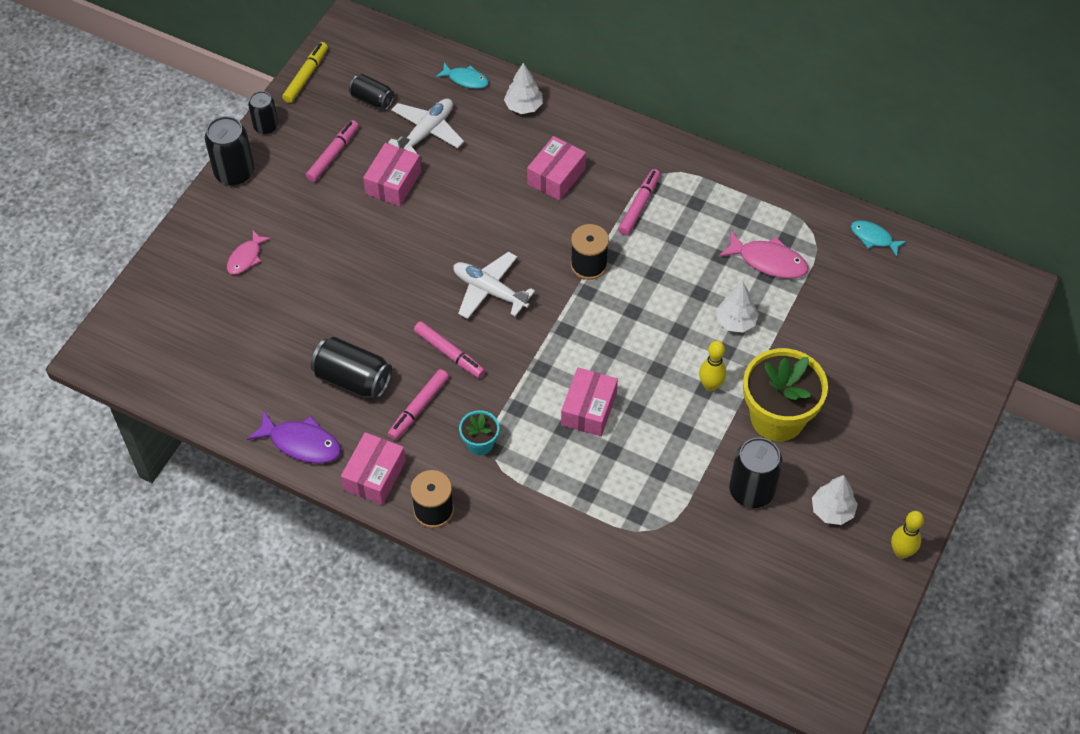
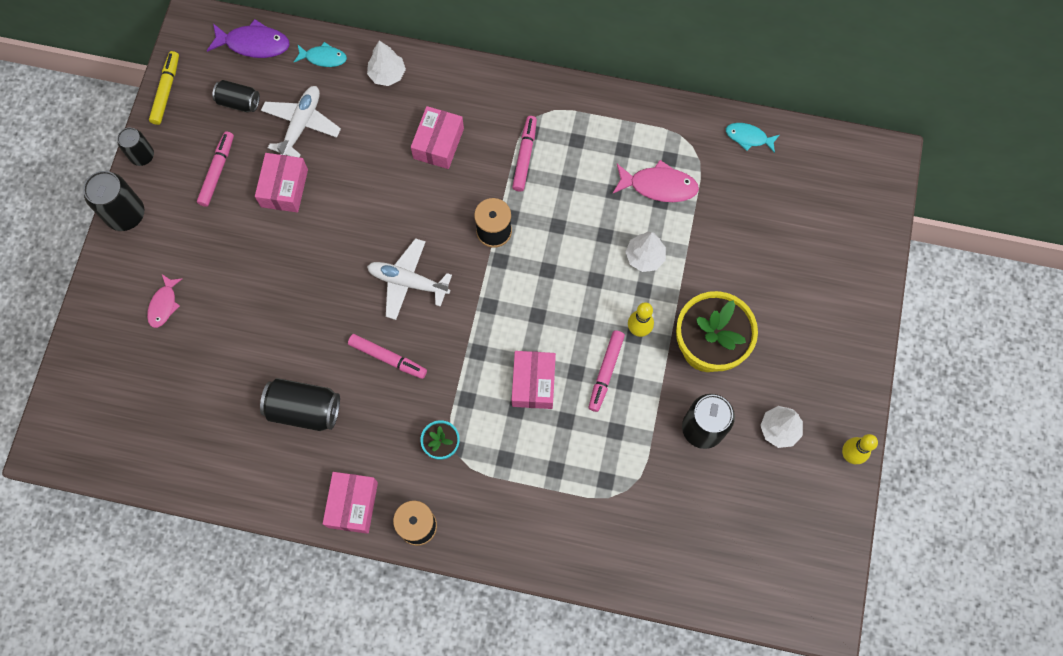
camera: 15 degrees left, 15 degrees up
purple fish [247,410,341,464] -> purple fish moved to [207,19,290,58]
pink marker [388,369,449,440] -> pink marker moved to [588,330,625,412]

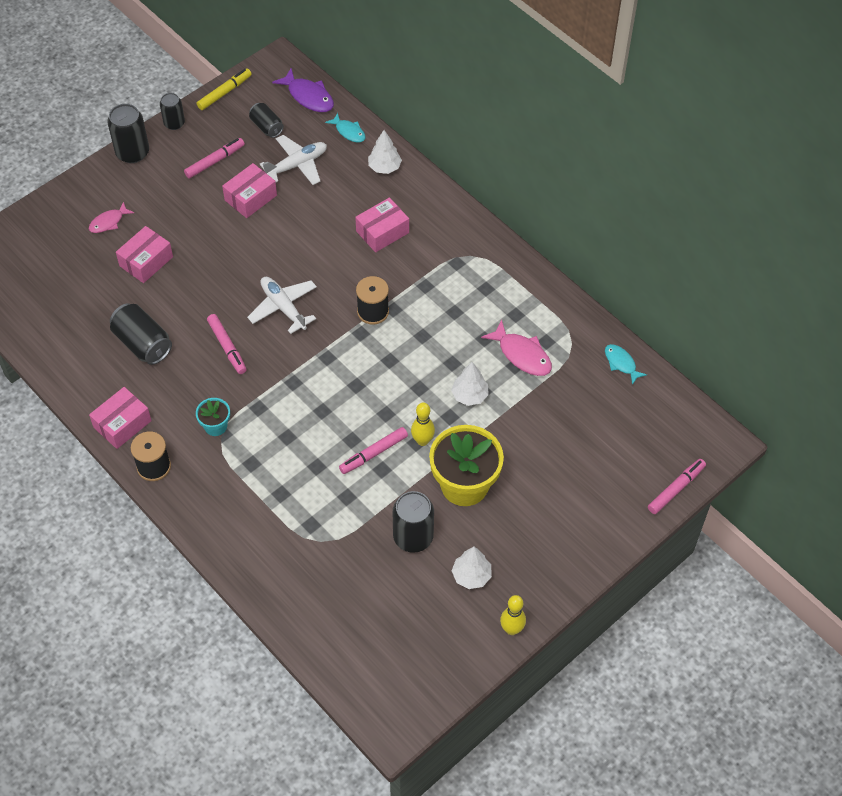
camera: 35 degrees right, 15 degrees down
pink marker [512,116,537,191] -> pink marker moved to [648,459,706,514]
pink box [512,351,556,409] -> pink box moved to [116,226,173,283]

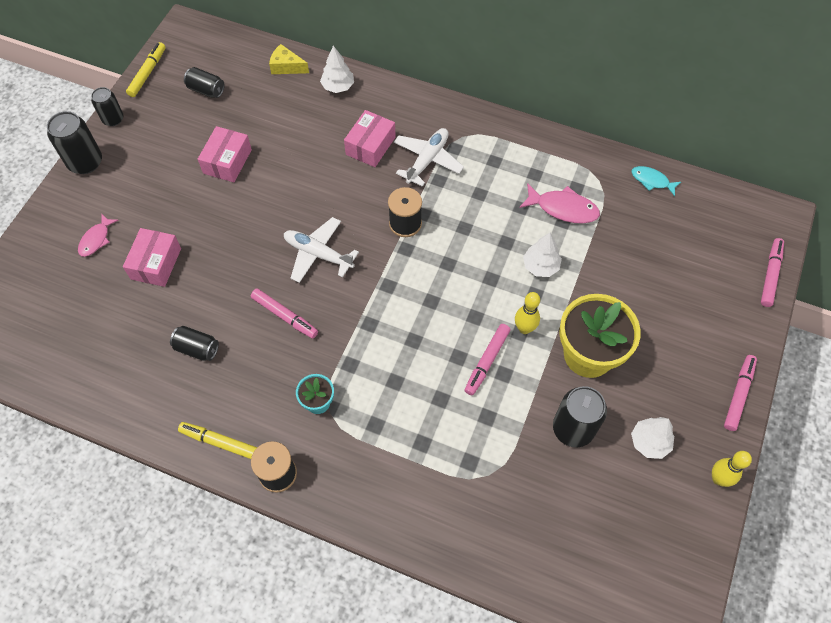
camera: 25 degrees left, 5 degrees up
pink box [89,387,152,449] -> yellow marker [178,422,257,459]
black can [110,303,172,365] -> black can [170,326,219,361], size x0.63
pink marker [184,138,245,178] -> pink marker moved to [724,355,757,431]
white plane [260,135,327,185] -> white plane moved to [394,128,464,187]
purple fish [272,68,334,112] -> none
turquoise fish [325,113,365,142] -> yellow cheese [269,44,309,74]

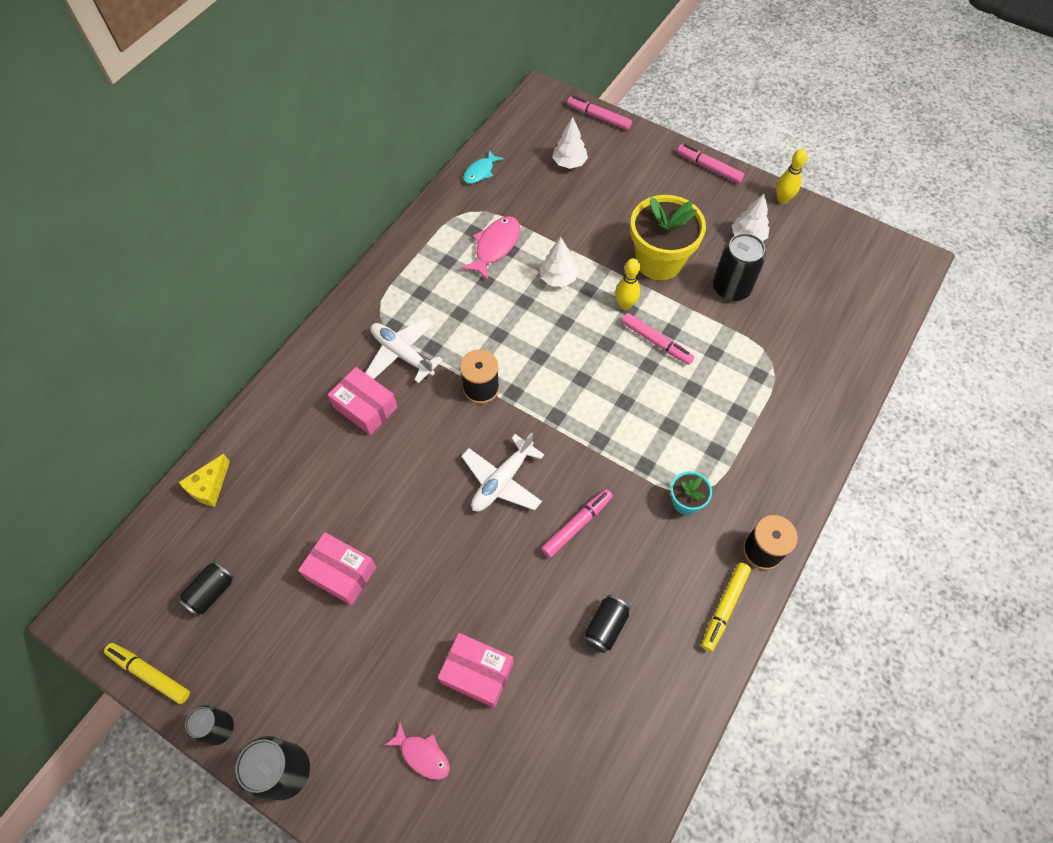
camera: 80 degrees left, 0 degrees up
white tree [320,46,354,93] -> white tree moved to [552,117,588,169]

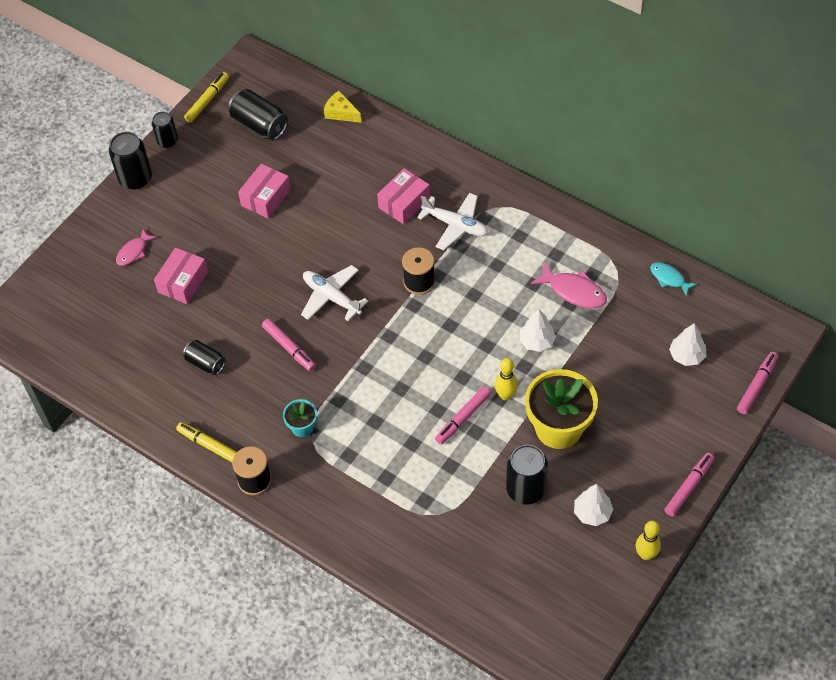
camera: 95 degrees right, 5 degrees down
black can [179,561,234,616] -> black can [228,89,288,140], size x1.58
white plane [365,318,443,383] -> white plane turned 75 degrees clockwise [417,193,488,250]

